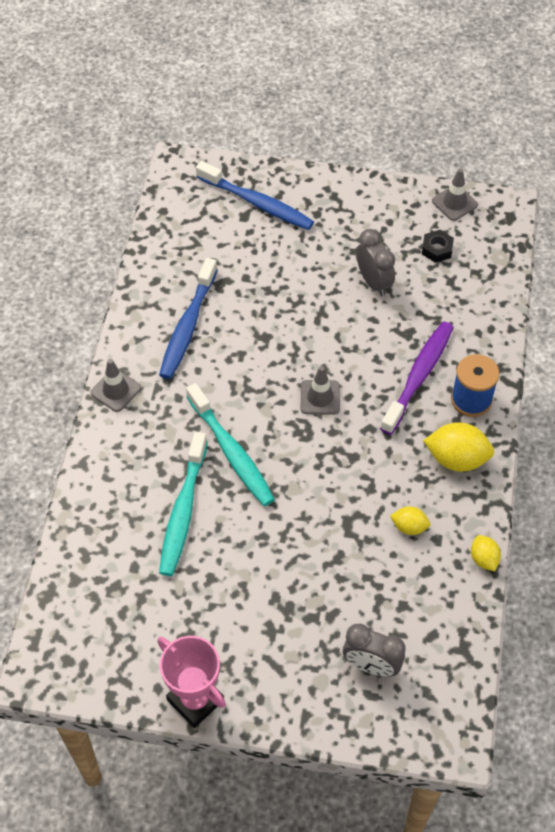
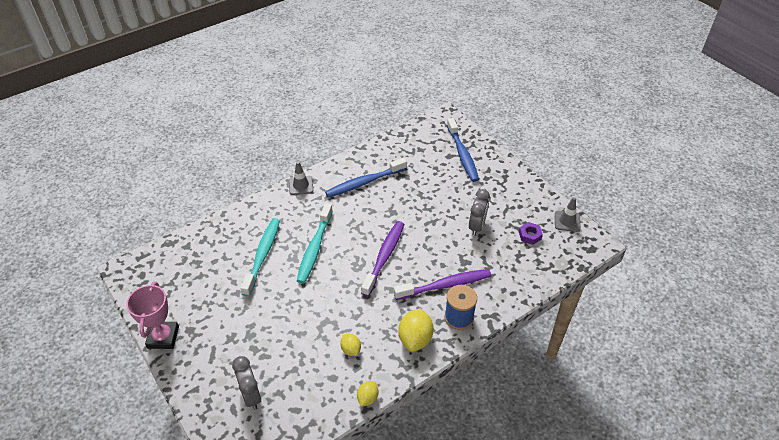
camera: 45 degrees right, 10 degrees down
turquoise toothbrush [159,432,207,576] -> turquoise toothbrush turned 135 degrees clockwise [240,218,280,297]
grey traffic cone [301,366,340,415] -> purple toothbrush [361,221,404,296]
black nut [422,230,454,263] -> purple nut [519,222,543,245]
yellow lemon [423,422,494,472] -> yellow lemon turned 45 degrees clockwise [398,308,434,352]

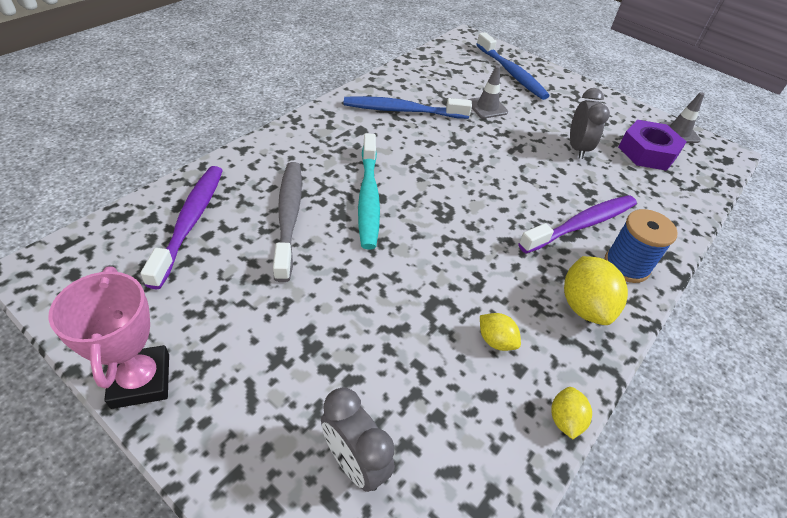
camera: 20 degrees left, 0 degrees up
turquoise toothbrush [240,218,280,297] -> grey toothbrush [273,162,302,282]
grey traffic cone [289,161,313,195] -> grey traffic cone moved to [469,65,508,119]
blue toothbrush [325,158,407,198] -> blue toothbrush turned 45 degrees clockwise [344,96,472,119]
purple toothbrush [361,221,404,296] -> purple toothbrush moved to [140,166,223,289]
purple nut [519,222,543,245] -> purple nut [618,120,687,171], size x1.83

